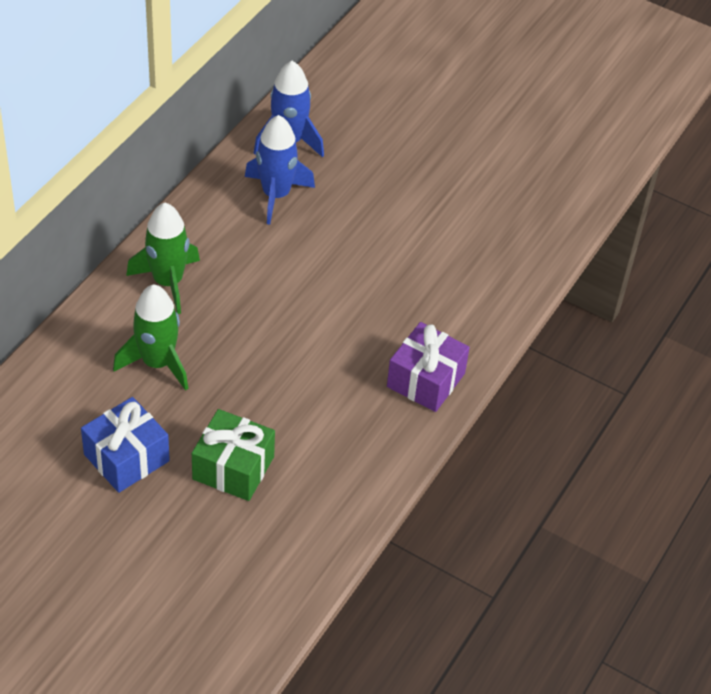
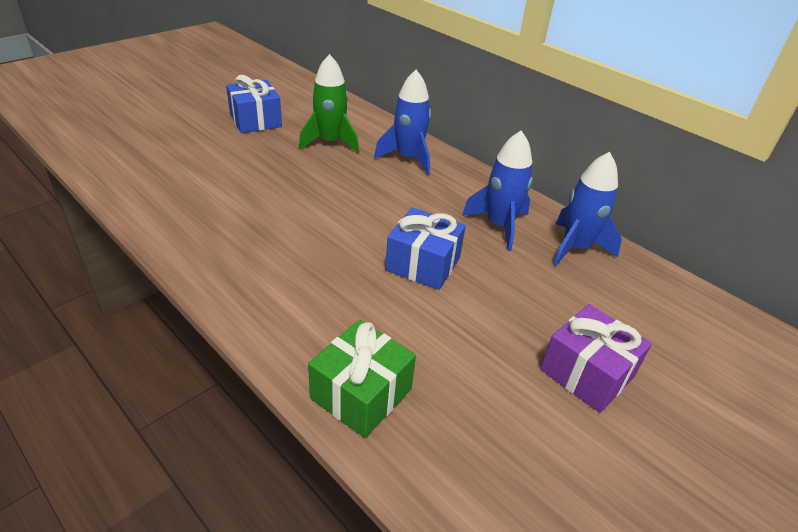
camera: 105 degrees right, 10 degrees down
green rocket [126,203,200,314] -> blue rocket [374,70,431,175]
green gift [192,409,275,501] -> green gift moved to [308,320,416,438]
purple gift [387,322,470,412] -> purple gift moved to [540,304,652,413]
none -> blue gift [385,207,466,290]

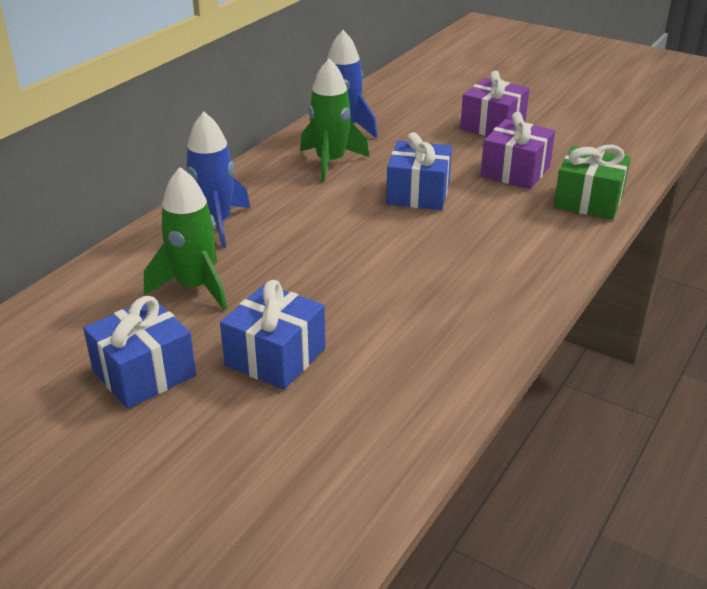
camera: 100 degrees left, 5 degrees down
blue rocket [462,131,533,251] -> green rocket [300,58,369,182]
none -> blue gift [220,280,326,390]
none -> purple gift [480,112,555,189]

